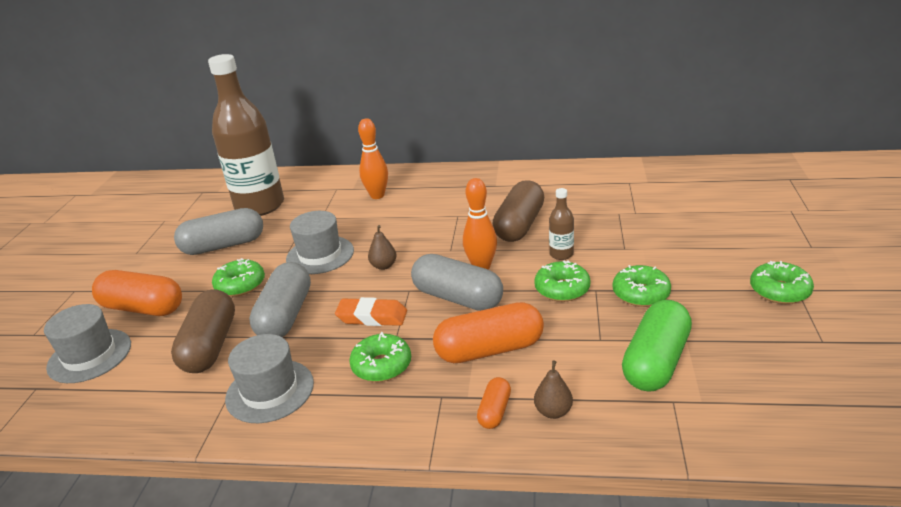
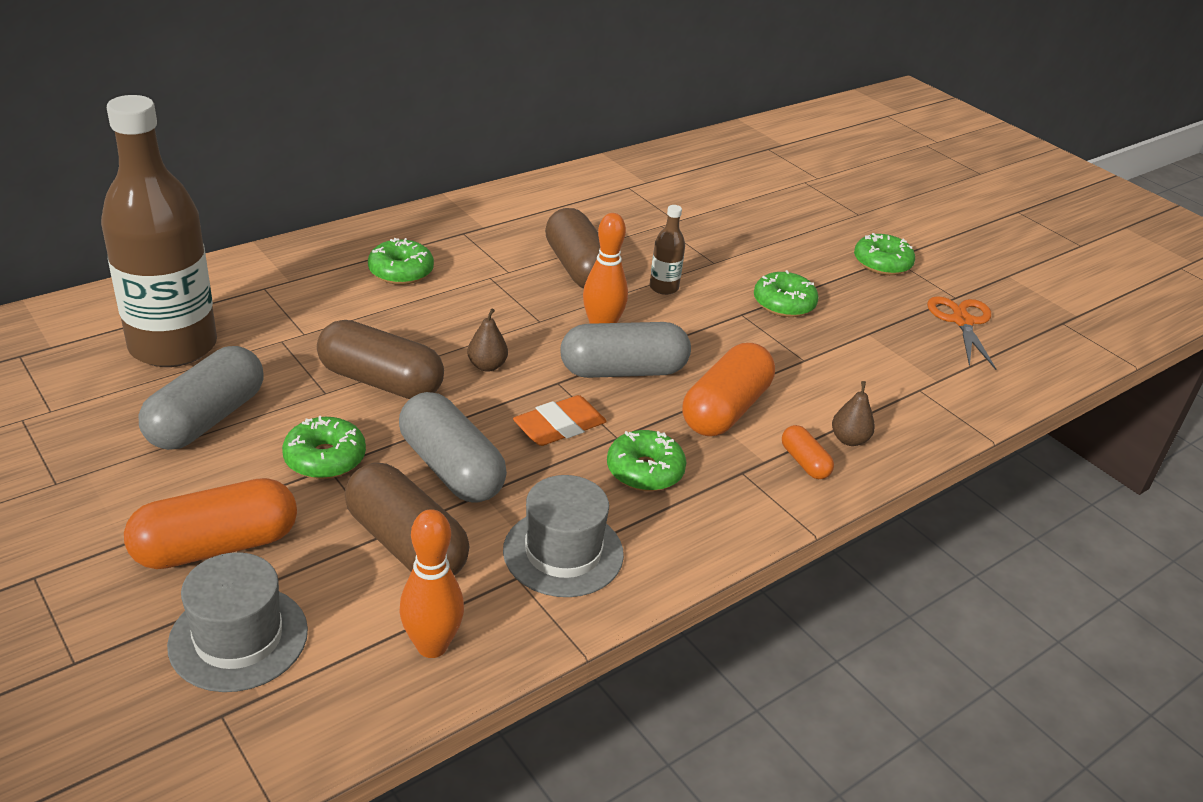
camera: 50 degrees left, 5 degrees up
grey hat [286,211,354,274] -> brown capsule [317,320,444,399]
orange bowling pin [358,118,388,199] -> orange bowling pin moved to [399,509,464,658]
green donut [534,261,590,302] -> green donut moved to [368,238,434,285]
green capsule [622,300,692,392] -> none
none -> orange scissors [927,296,996,370]

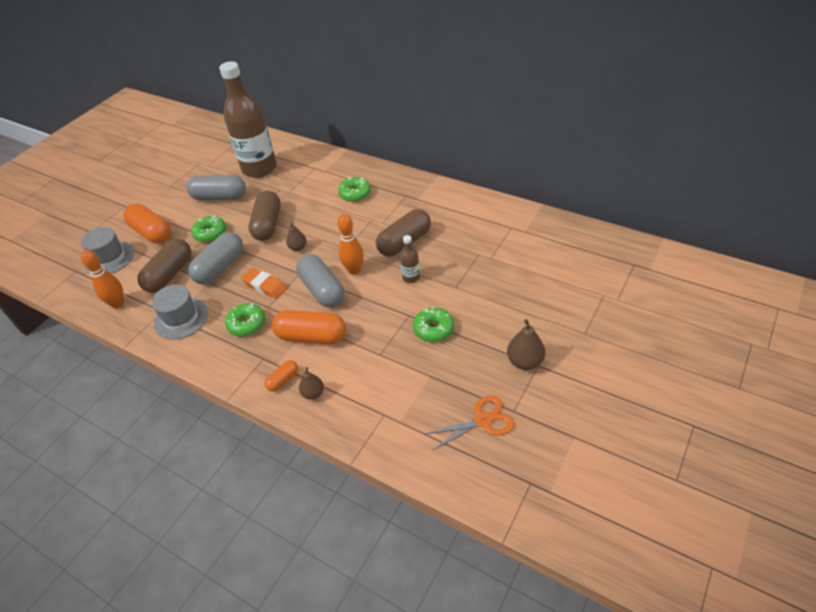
camera: 75 degrees right, 10 degrees up
green donut [854,233,915,275] -> brown pear [507,319,545,370]

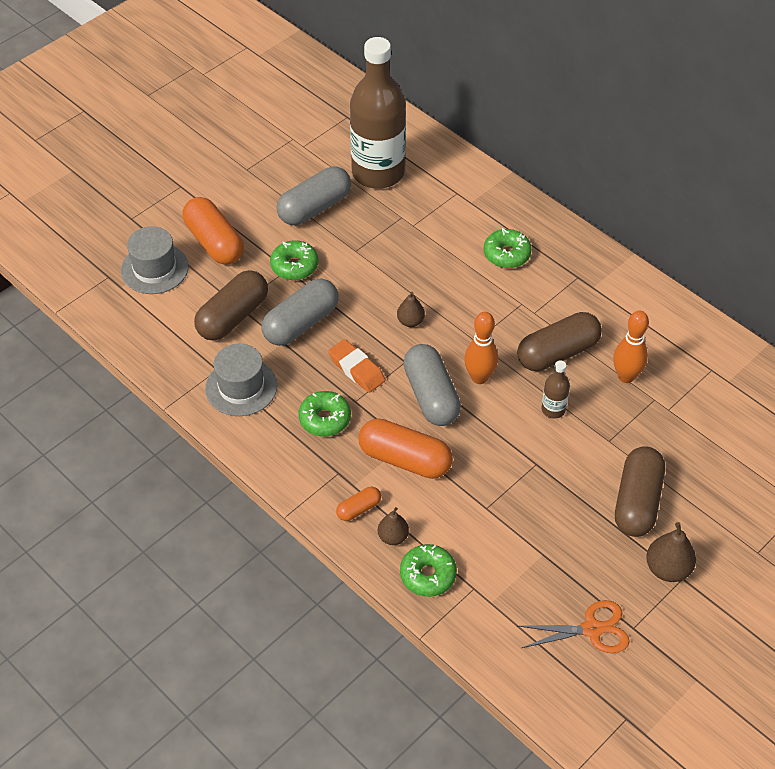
camera: 10 degrees right, 5 degrees up
orange bowling pin [81,250,124,308] -> orange bowling pin moved to [613,311,649,383]
grey capsule [187,175,246,200] -> grey capsule turned 60 degrees counterclockwise [276,166,351,225]
brown capsule [249,191,281,241] -> brown capsule moved to [615,446,665,537]
green donut [413,307,454,342] -> green donut moved to [400,544,457,597]

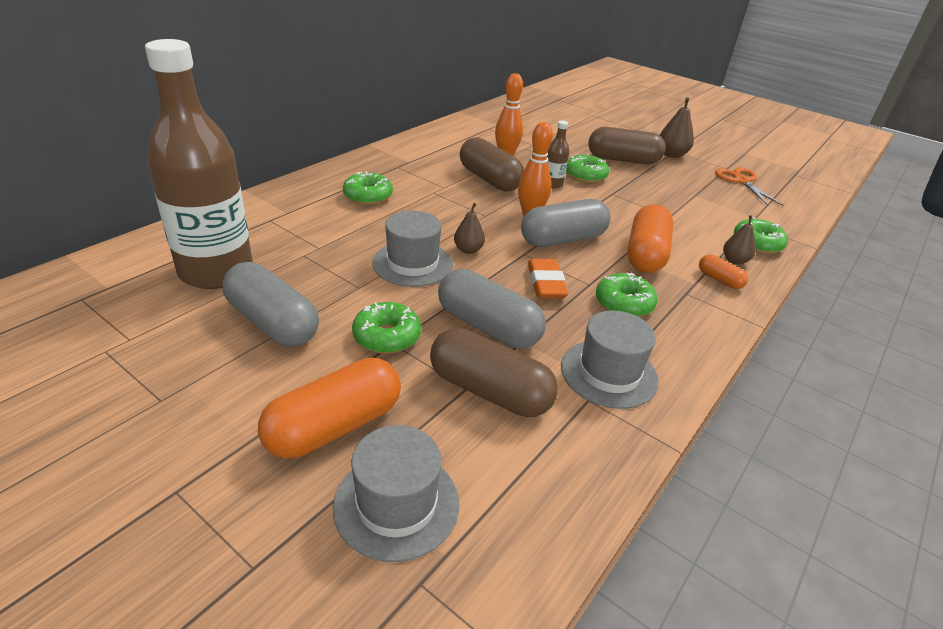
camera: 100 degrees left, 15 degrees down
orange eraser [328,339,386,393] -> orange eraser turned 45 degrees counterclockwise [528,259,568,298]
none -> grey hat [372,211,453,287]
none -> green donut [566,154,609,183]

